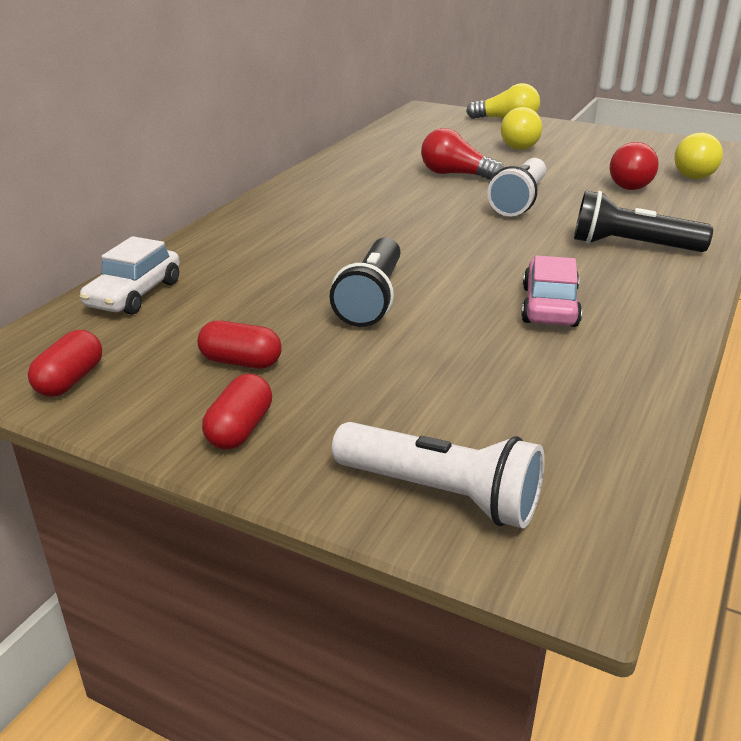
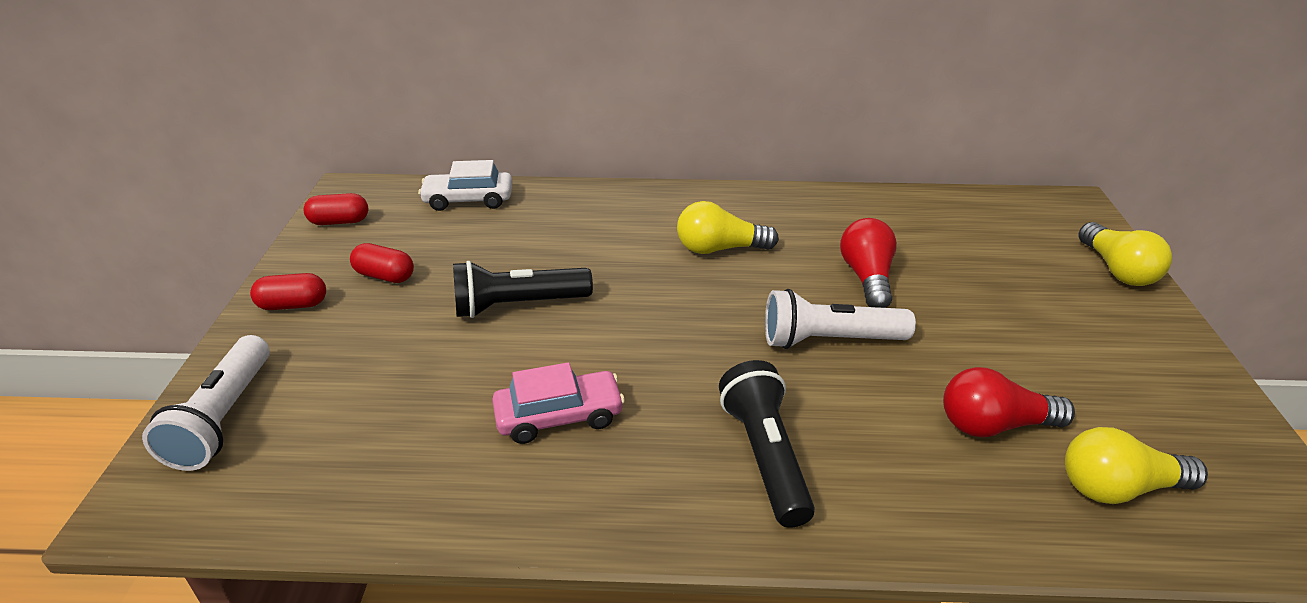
camera: 65 degrees right, 5 degrees up
red capsule [198,321,282,368] -> red capsule turned 60 degrees counterclockwise [350,243,414,283]
yellow light bulb [501,107,542,150] -> yellow light bulb moved to [677,201,779,254]

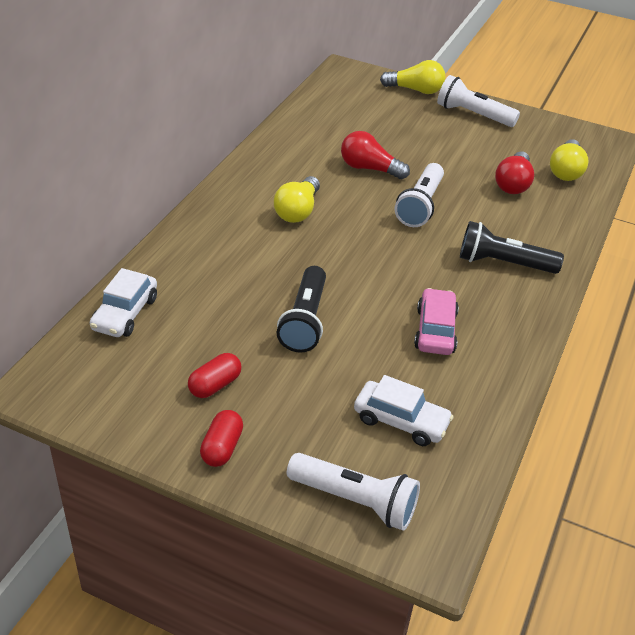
camera: 70 degrees left, 5 degrees up
red capsule [303,193,368,225] -> none
none -> white car [354,375,454,446]
none -> white flashlight [437,75,520,127]

